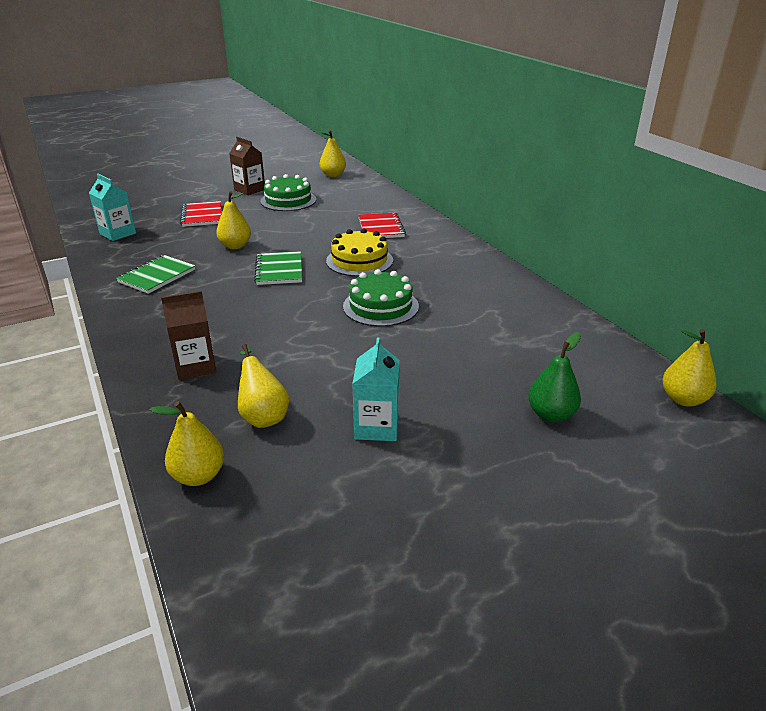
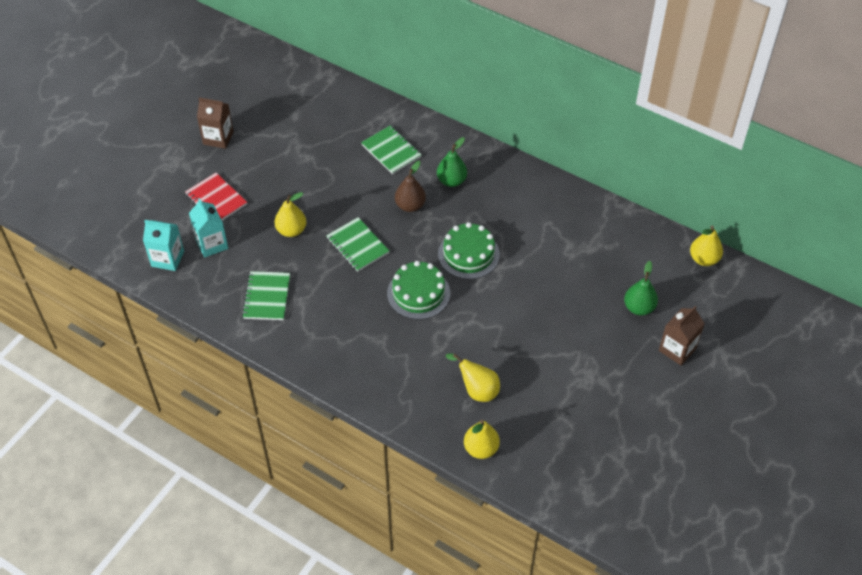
camera: 30 degrees left, 20 degrees up
brown carton [161,291,216,380] -> brown carton moved to [659,306,705,365]
green cake [260,174,316,211] -> green cake moved to [387,261,450,319]
yellow pear [320,130,346,177] -> none
yellow cake [326,228,393,276] -> brown pear [395,161,426,212]
turquoise carton [352,337,400,441] -> turquoise carton moved to [189,198,228,258]
red notebook [358,212,406,238] -> green notebook [361,125,422,174]
none -> green pear [437,137,467,187]

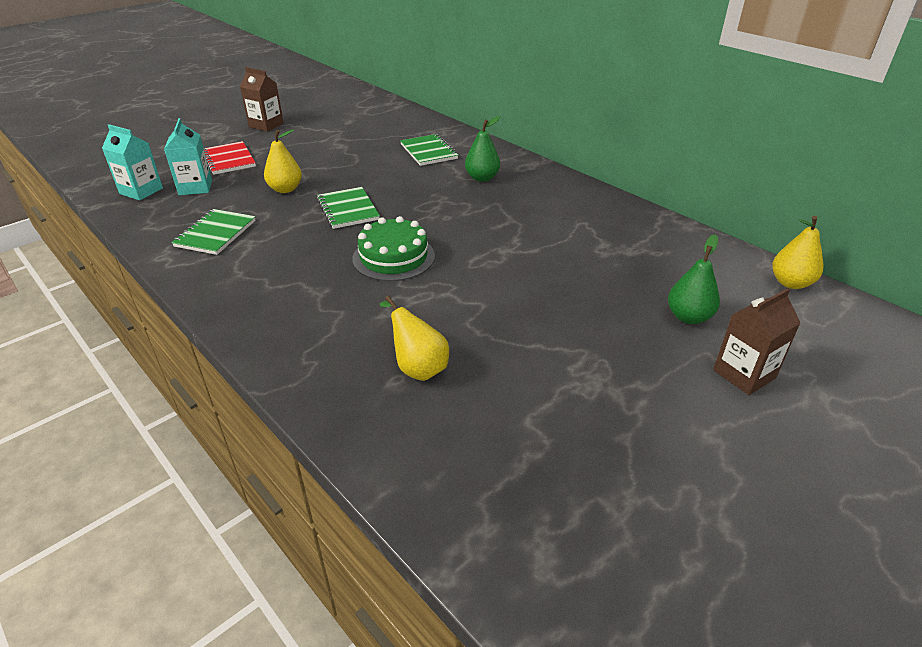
camera: 15 degrees right, 15 degrees down
brown pear [395,161,426,212] -> none
green cake [438,222,500,279] -> none
yellow pear [464,420,500,459] -> none

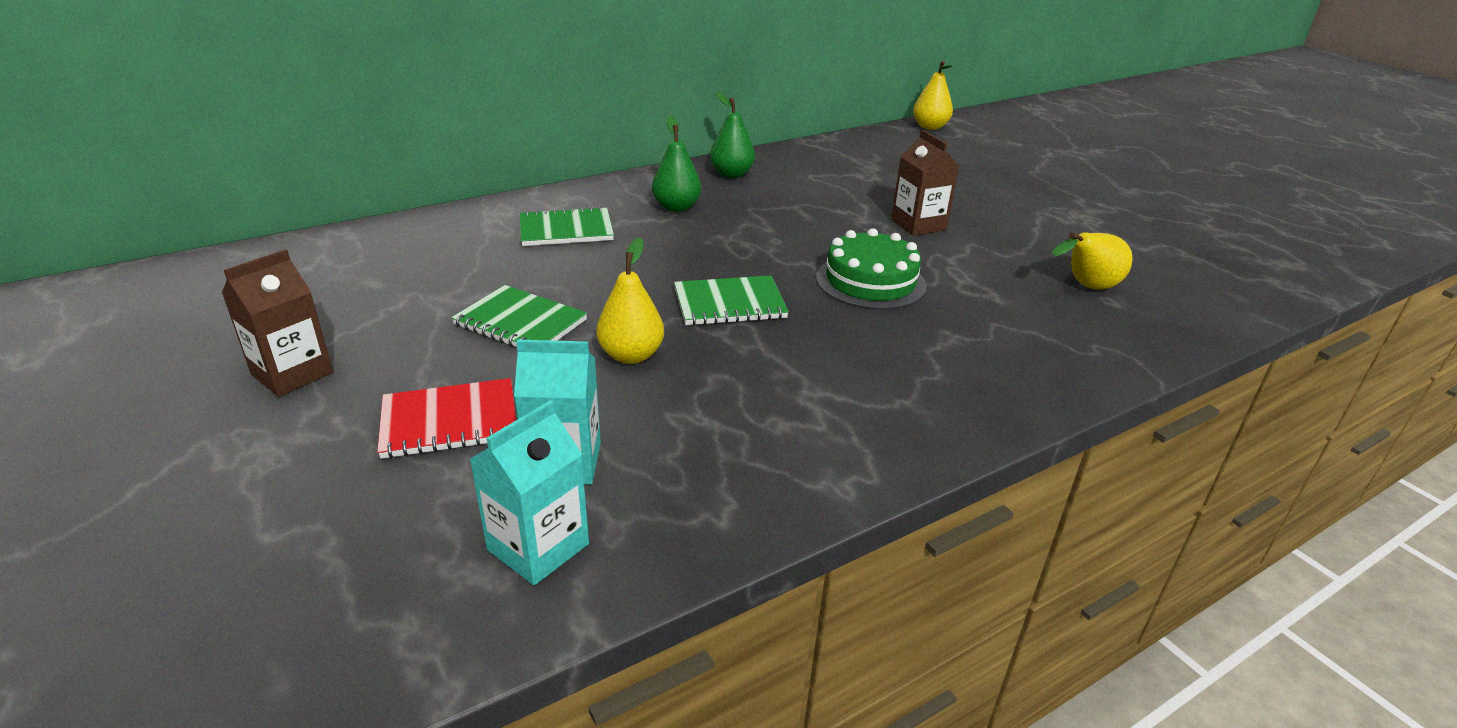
camera: 80 degrees left, 5 degrees down
green notebook [172,209,256,255] -> green notebook moved to [451,285,587,347]
green pear [668,235,720,324] -> green pear moved to [710,92,755,178]
brown carton [713,288,800,395] -> brown carton moved to [891,130,960,236]

